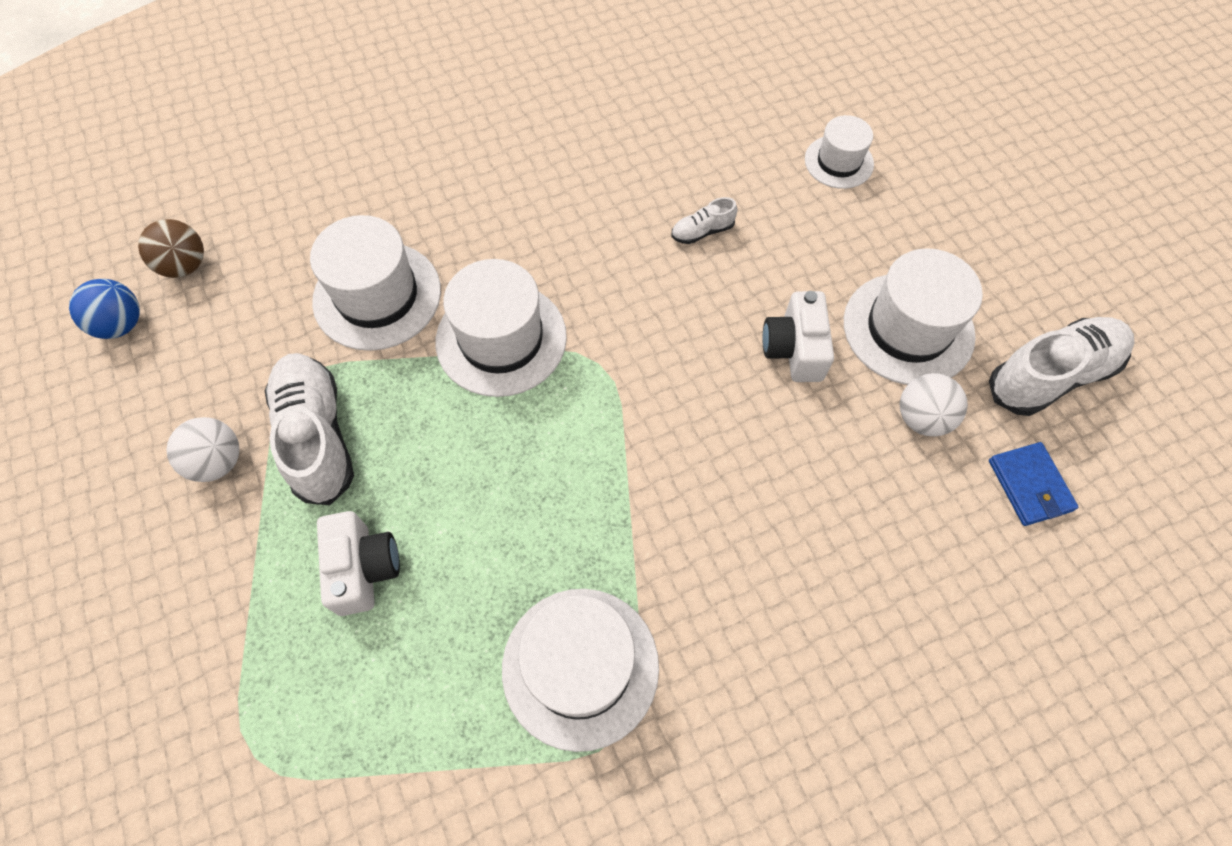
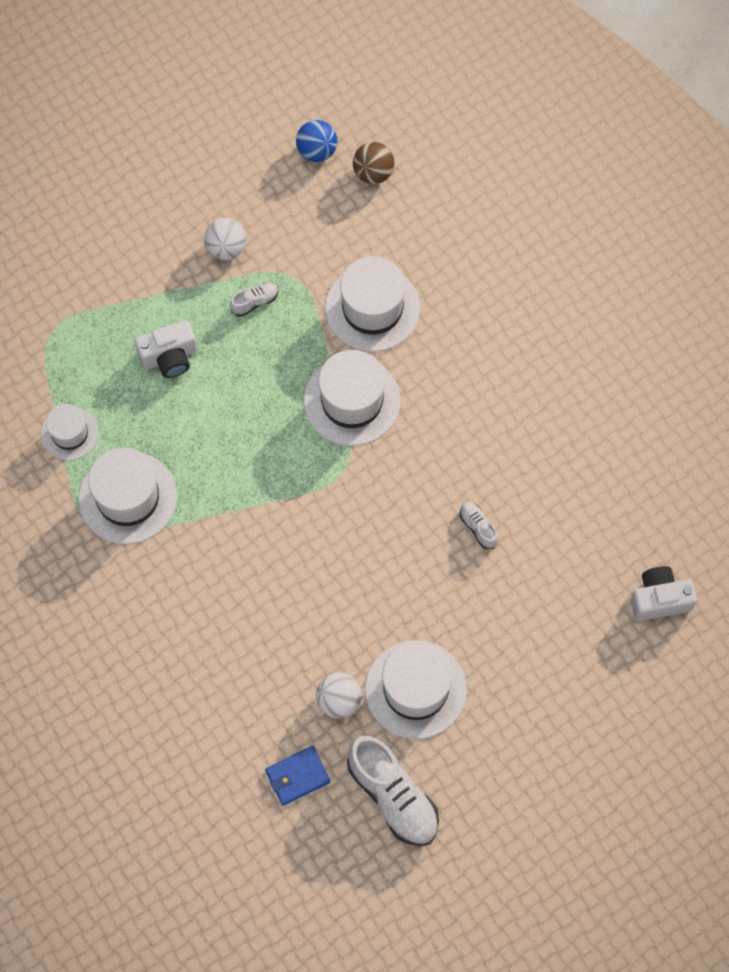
camera: 80 degrees right, 5 degrees up
white shoe [265,353,354,505] -> white shoe [230,283,278,317], size x0.47
white camera [763,291,834,382] -> white camera moved to [631,566,697,621]
white hat [805,115,874,189] -> white hat moved to [41,404,99,460]

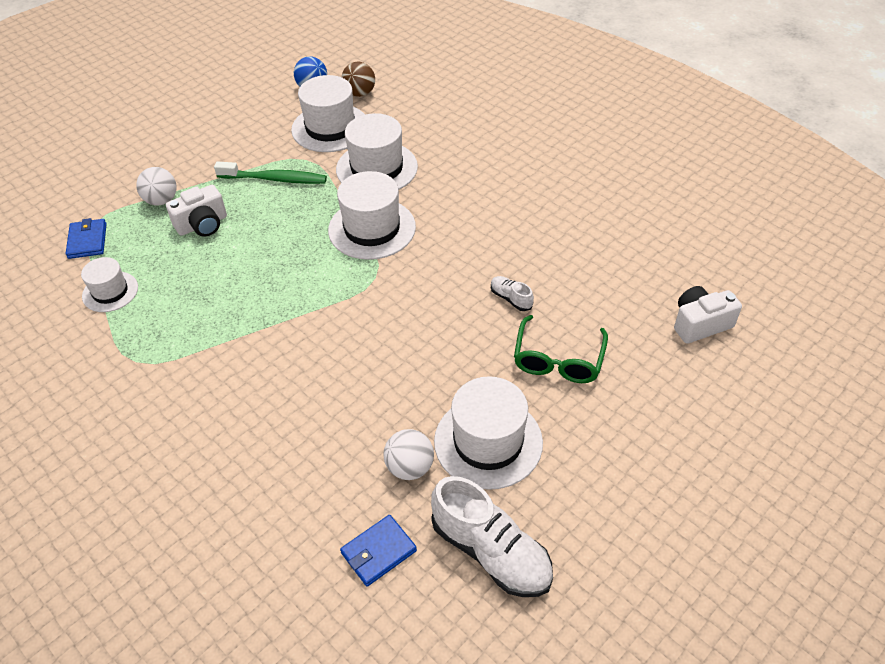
camera: 10 degrees left, 20 degrees down
white hat [79,448,177,544] -> white hat moved to [291,75,365,152]
white ball [204,218,246,260] -> white ball moved to [136,167,177,205]
white shoe [230,283,278,317] -> green toothbrush [214,161,327,184]
none -> blue wallet [66,218,107,259]
none -> green glasses [514,315,608,383]

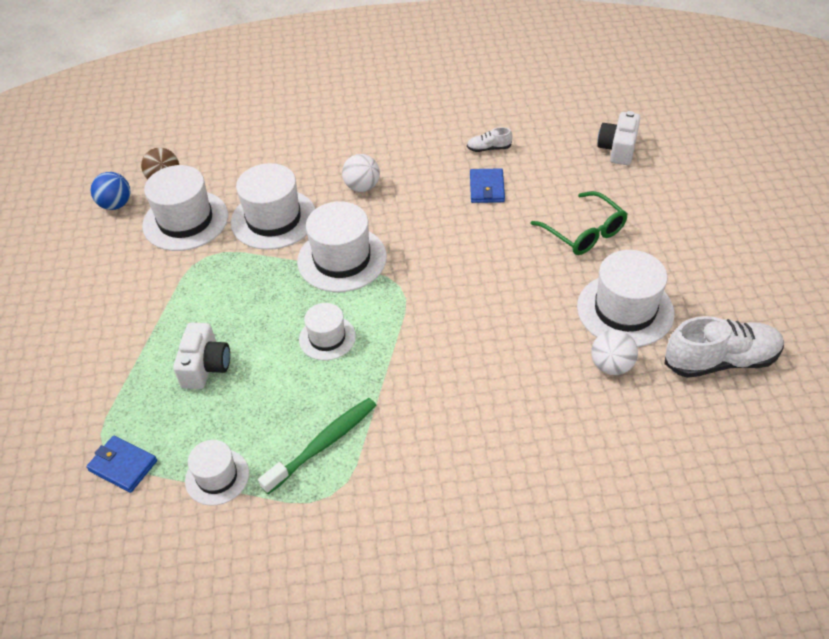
camera: 50 degrees left, 0 degrees up
white ball [136,167,177,205] -> white ball moved to [342,154,380,192]
green toothbrush [214,161,327,184] -> green toothbrush moved to [258,398,377,494]
blue wallet [340,515,417,587] -> blue wallet moved to [470,168,505,203]
white shoe [491,276,534,311] -> white shoe moved to [467,127,512,152]
none -> white hat [299,303,356,360]

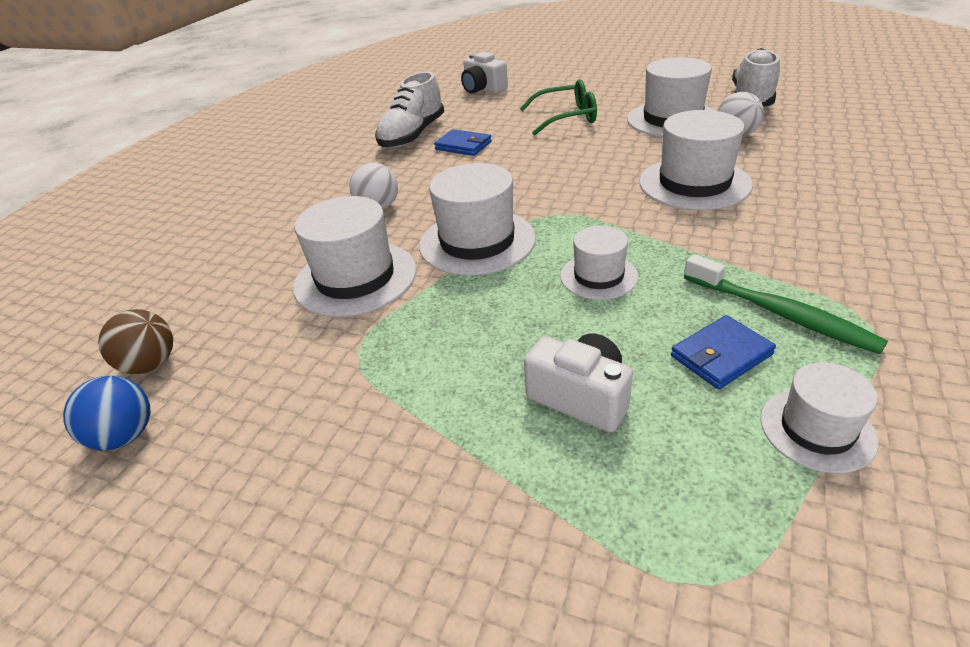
camera: 60 degrees left, 10 degrees down
blue wallet [86,436,157,493] -> blue wallet moved to [671,315,776,389]
white hat [142,165,228,251] -> white hat moved to [639,110,753,210]
green toothbrush [258,398,377,494] -> green toothbrush turned 150 degrees clockwise [684,254,888,354]
white shoe [467,127,512,152] -> white shoe [375,72,444,148], size x2.15

